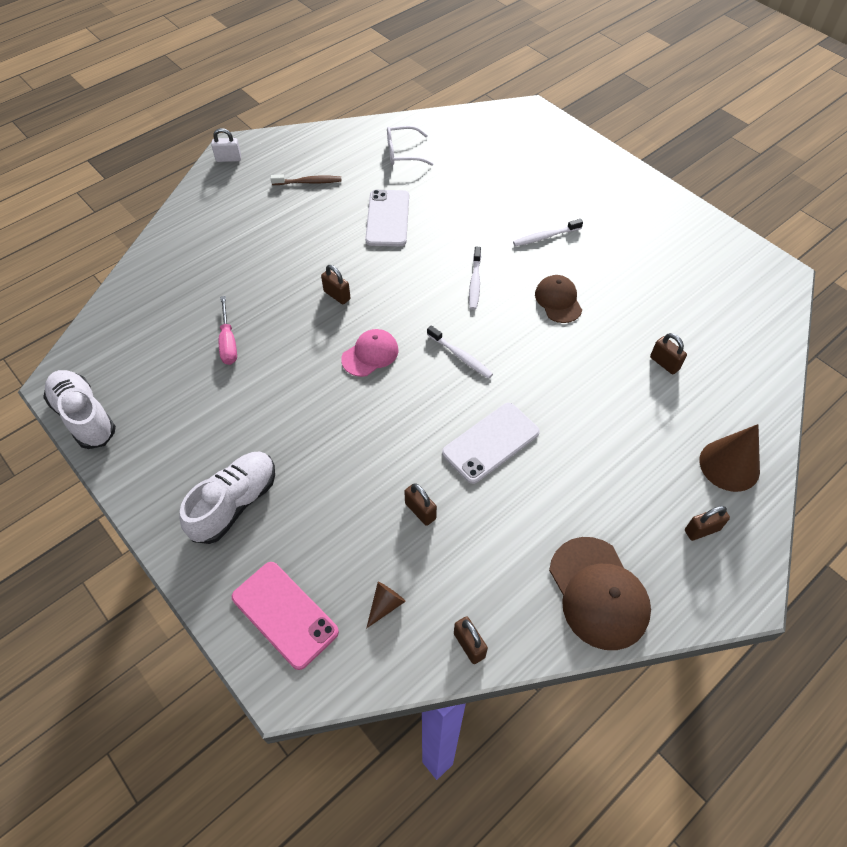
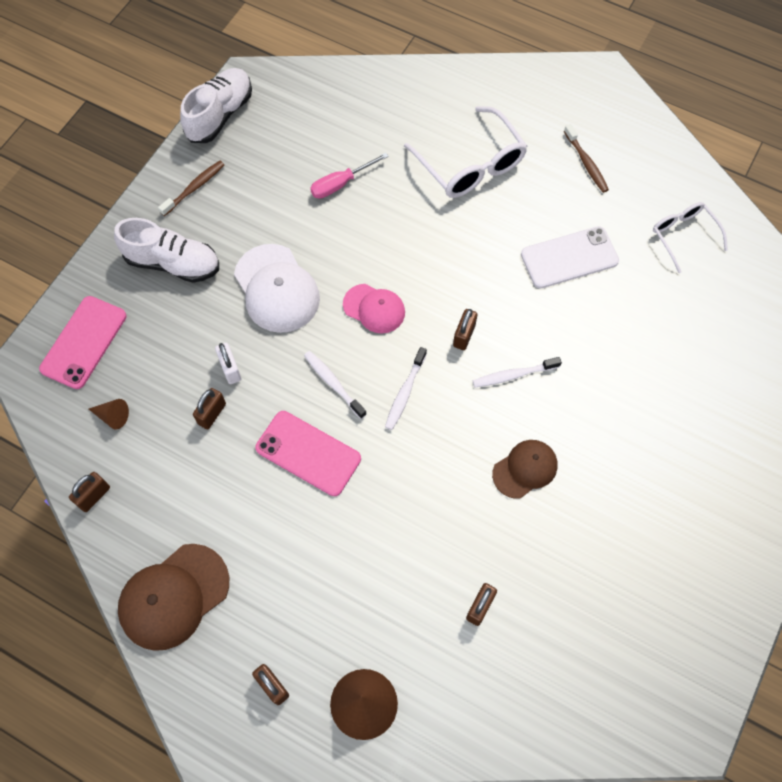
camera: 70 degrees right, 10 degrees up
white padlock [211,128,241,162] -> white padlock moved to [215,343,241,384]
brown padlock [321,265,351,304] -> brown padlock moved to [453,309,477,350]
white phone [442,403,540,484] -> pink phone [256,411,361,496]
white toothbrush [513,219,583,246] -> white toothbrush moved to [304,351,366,419]
none -> brown toothbrush [158,161,224,216]
none -> white cap [234,244,320,333]
none -> white glasses [404,106,527,198]

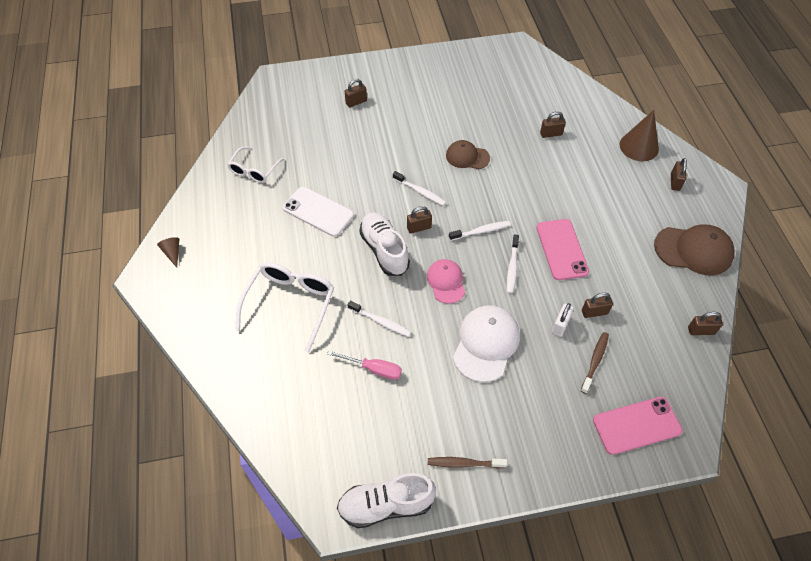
camera: 130 degrees left, 10 degrees down
brown cone [89,399,129,429] -> brown cone moved to [157,237,179,268]
white shoe [114,218,219,283] -> white shoe moved to [359,212,410,276]
brown toothbrush [564,124,609,193] -> brown toothbrush moved to [581,332,609,394]
none -> brown padlock [345,79,367,108]
none -> white toothbrush [347,301,411,337]

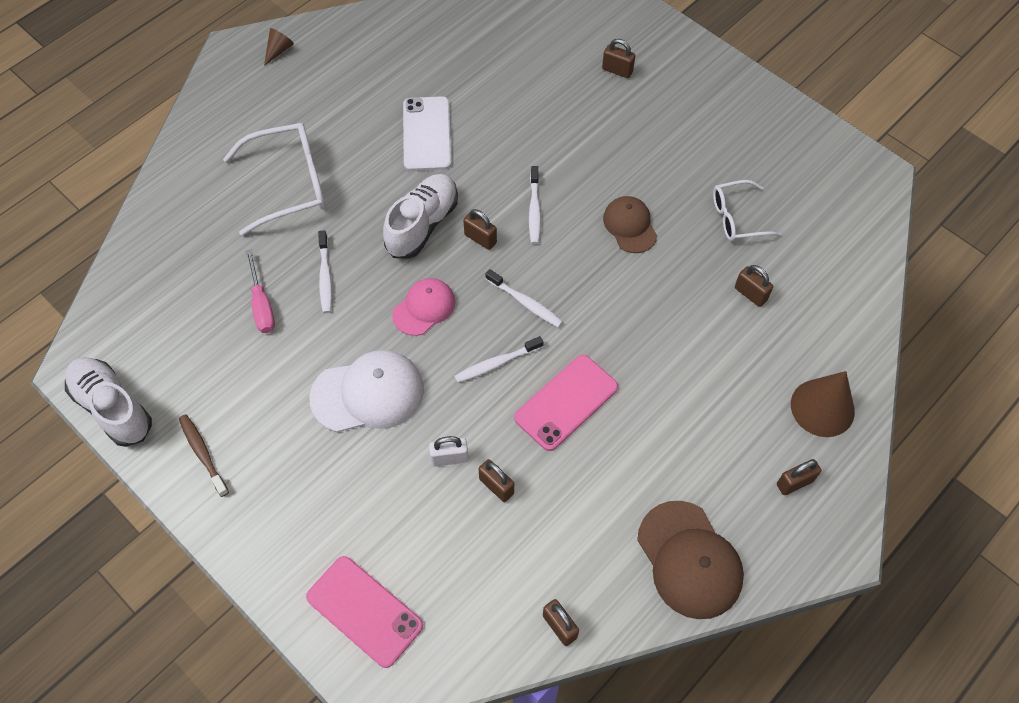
camera: 55 degrees right, 5 degrees up
white glasses [227,147,284,183] -> white glasses moved to [713,180,782,241]
brown toothbrush [581,332,609,394] -> none

